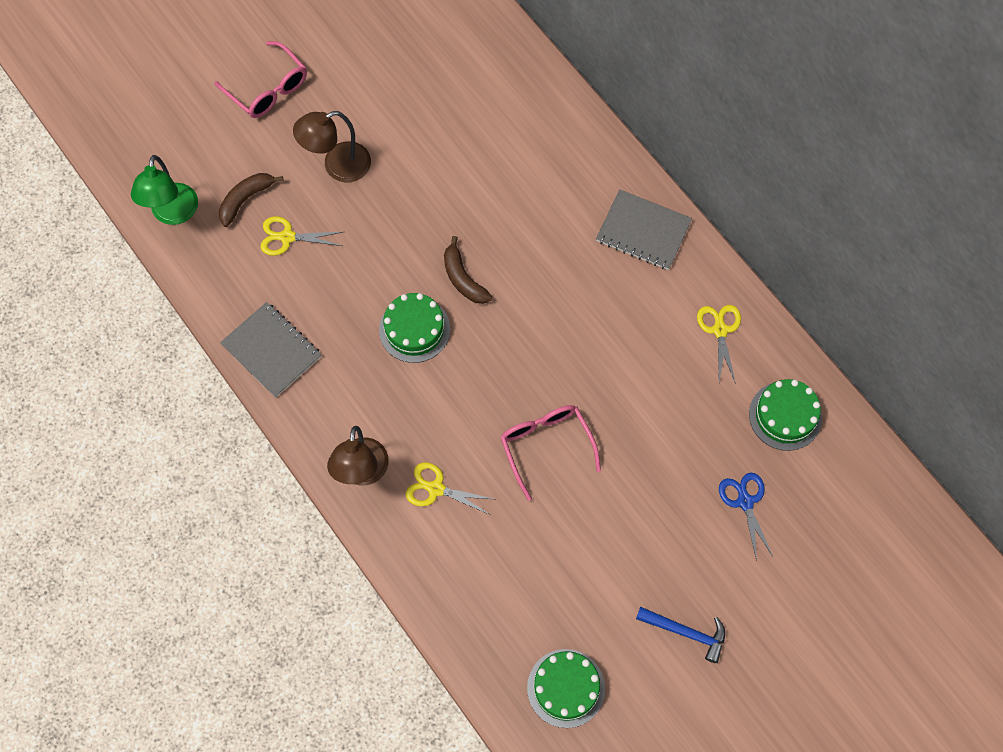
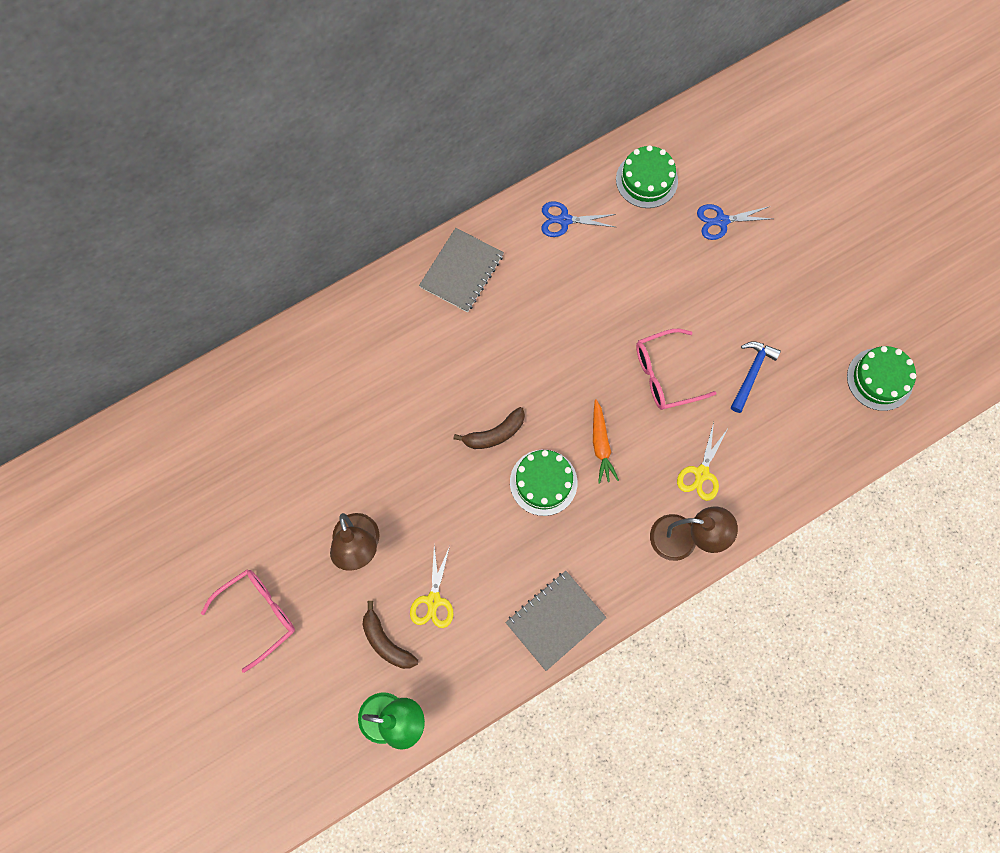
camera: 85 degrees left, 5 degrees up
blue hammer [636,607,725,663] -> blue hammer moved to [731,341,781,413]
yellow scissors [697,305,741,384] -> blue scissors [542,201,616,237]
none -> orange carrot [593,399,619,483]

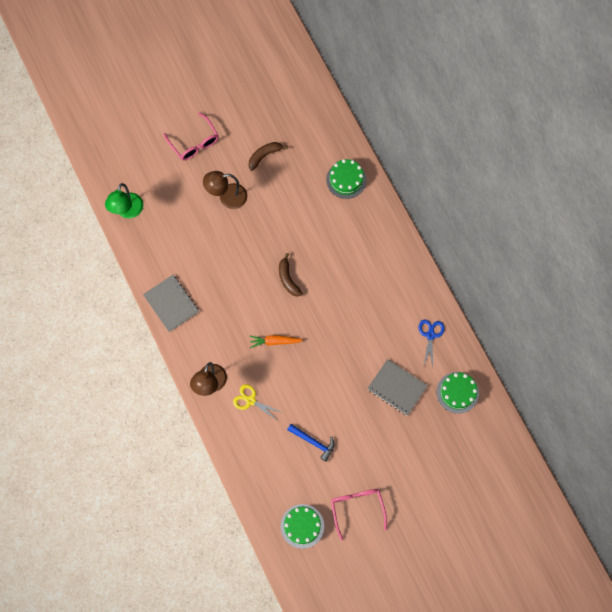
camera: 95 degrees right, 0 degrees up
brown banana [362,601,418,669] -> brown banana moved to [249,142,288,171]
yellow scissors [410,546,454,628] -> none
grey notebook [419,228,504,312] -> grey notebook moved to [367,359,428,416]
green cake [510,450,578,516] -> green cake moved to [326,159,366,199]
pink glasses [636,329,717,410] -> pink glasses moved to [331,489,387,540]
blue scissors [697,204,772,240] -> none

